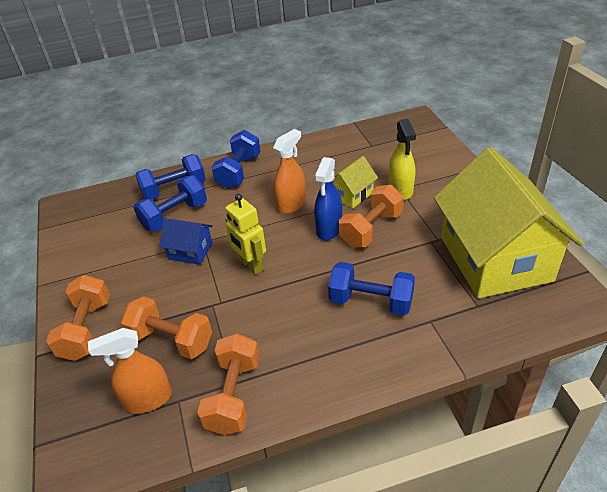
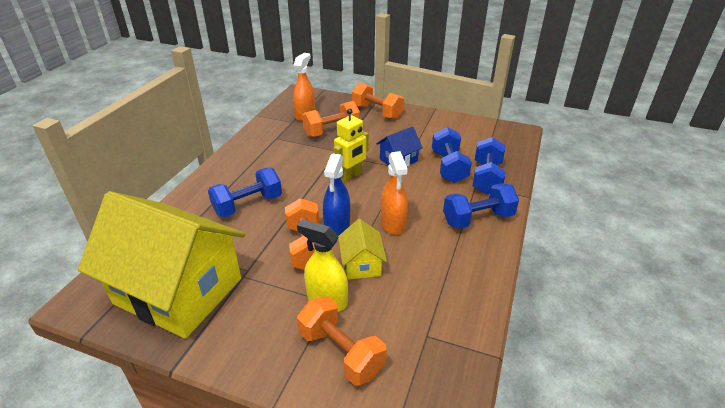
camera: 125 degrees right, 5 degrees down
orange dumbbell [197,333,260,435] -> orange dumbbell moved to [297,296,386,386]
blue dumbbell [211,130,261,189] -> blue dumbbell turned 75 degrees counterclockwise [443,183,519,229]
yellow robot [225,194,266,275] -> yellow robot turned 135 degrees clockwise [334,108,369,182]
blue spray bottle [314,157,342,241] -> blue spray bottle turned 135 degrees counterclockwise [323,154,350,236]

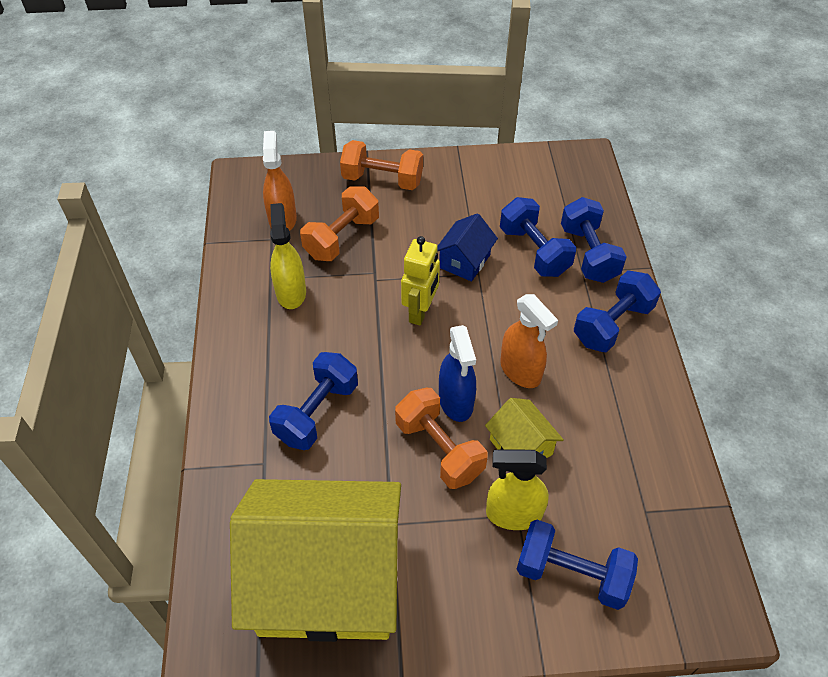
camera: 25 degrees left, 15 degrees up
orange dumbbell [297,296,386,386] -> blue dumbbell [517,520,638,610]
none -> yellow spray bottle [270,203,306,309]

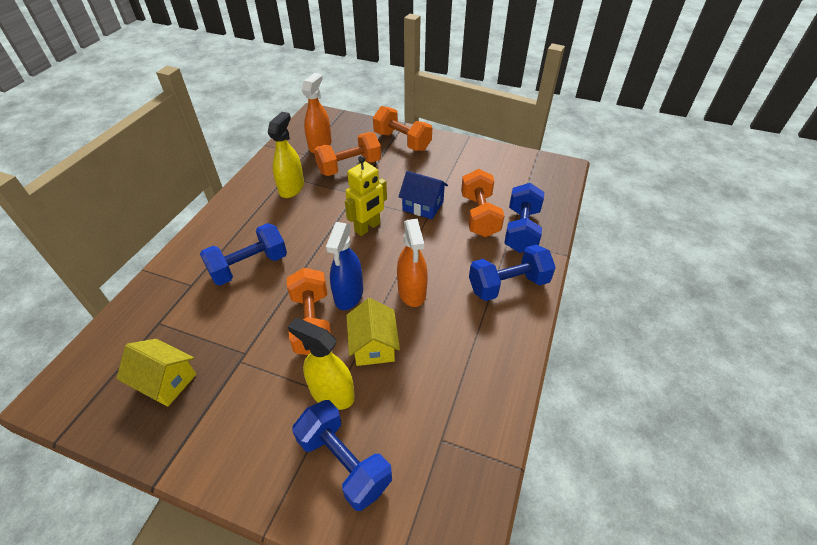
camera: 25 degrees right, 5 degrees down
yellow house [230,479,401,642] -> yellow house [116,339,196,407], size x0.42
blue house [437,213,498,282] -> blue house turned 60 degrees clockwise [399,171,448,219]
blue dumbbell [500,197,576,277] -> orange dumbbell [461,169,504,237]

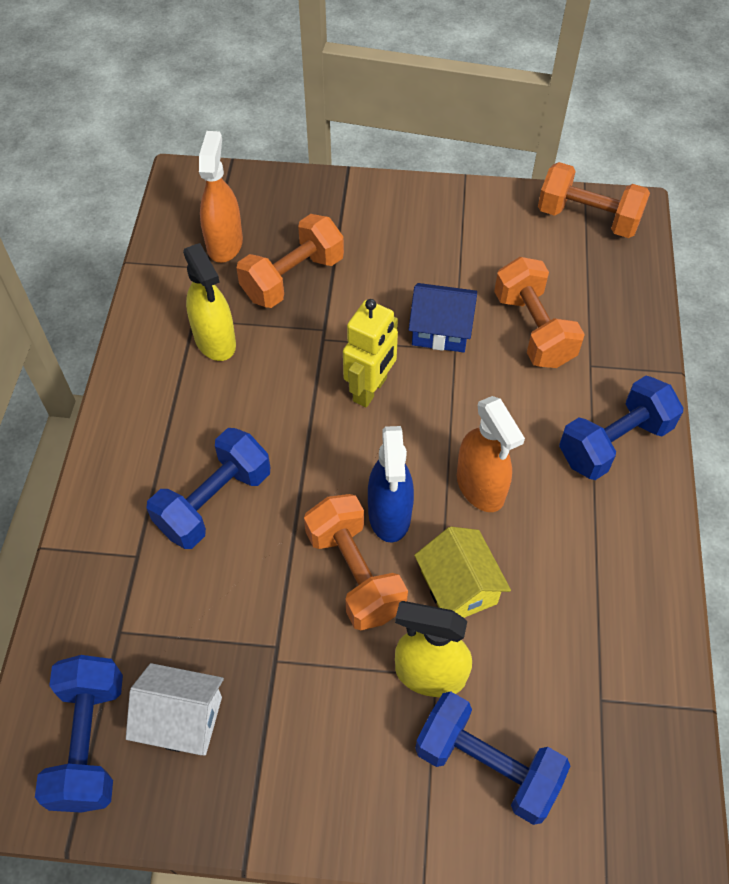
camera: 15 degrees left, 10 degrees up
yellow house [116,339,196,407] -> white house [126,663,224,756]
yellow spray bottle [268,112,304,198] -> yellow spray bottle turned 150 degrees clockwise [183,243,236,361]
orange dumbbell [373,106,432,151] -> orange dumbbell moved to [538,162,650,238]
blue dumbbell [504,183,544,253] -> blue dumbbell moved to [35,655,123,813]

